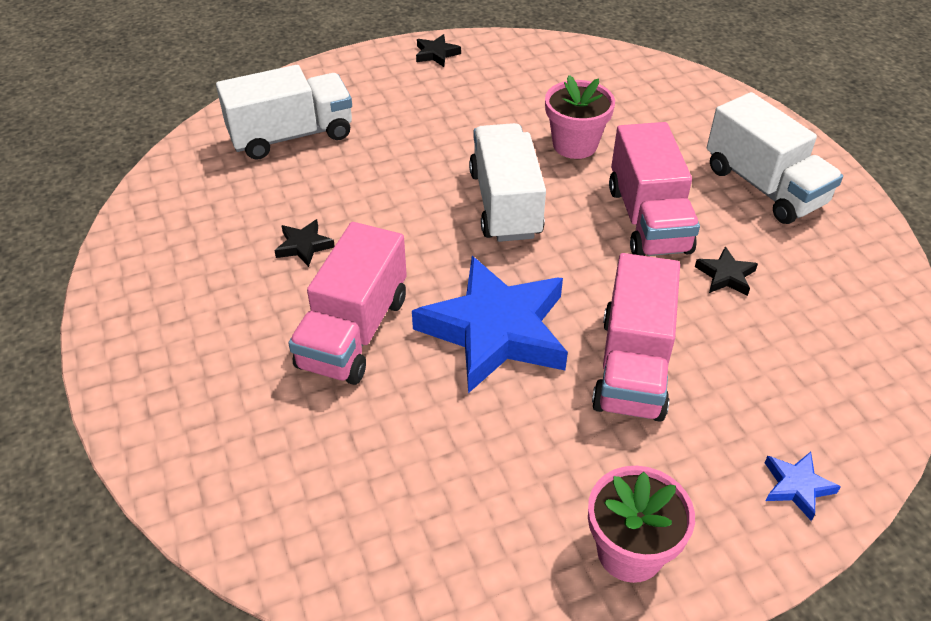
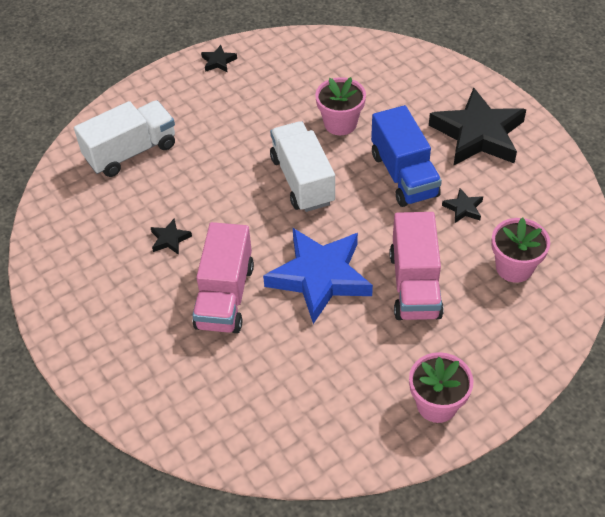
camera: 10 degrees left, 5 degrees up
pink truck [609,122,700,256] -> blue truck [371,105,442,207]
white truck [707,92,843,224] -> black star [429,87,526,166]
blue star [765,452,841,521] -> none
none -> pink flower pot [491,217,550,283]

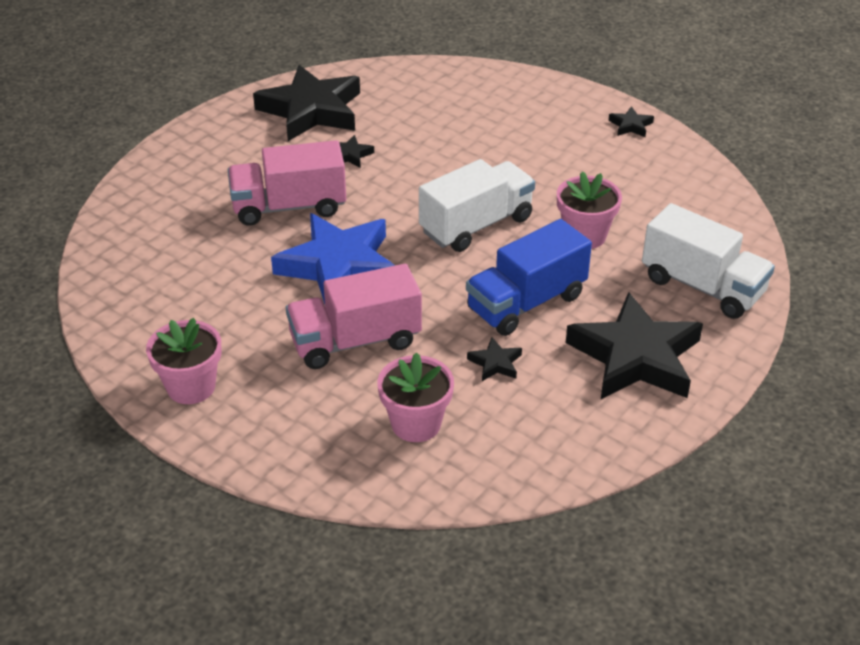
camera: 70 degrees right, 10 degrees down
white truck [74,101,175,177] -> white truck moved to [642,203,775,319]
none -> black star [253,65,360,141]

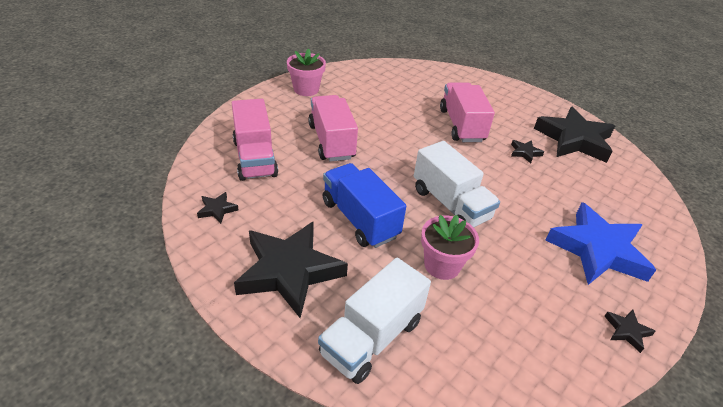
camera: 90 degrees right, 0 degrees up
blue star [271,213,395,304] -> blue star moved to [545,202,656,285]
pink flower pot [377,352,454,442] -> pink truck [232,99,278,181]
black star [467,337,522,381] -> black star moved to [197,192,239,224]

